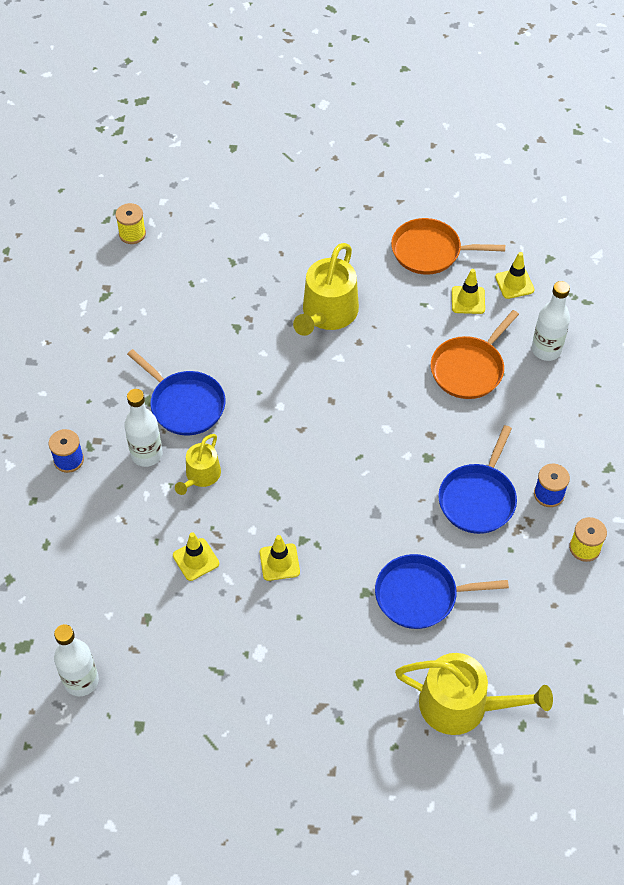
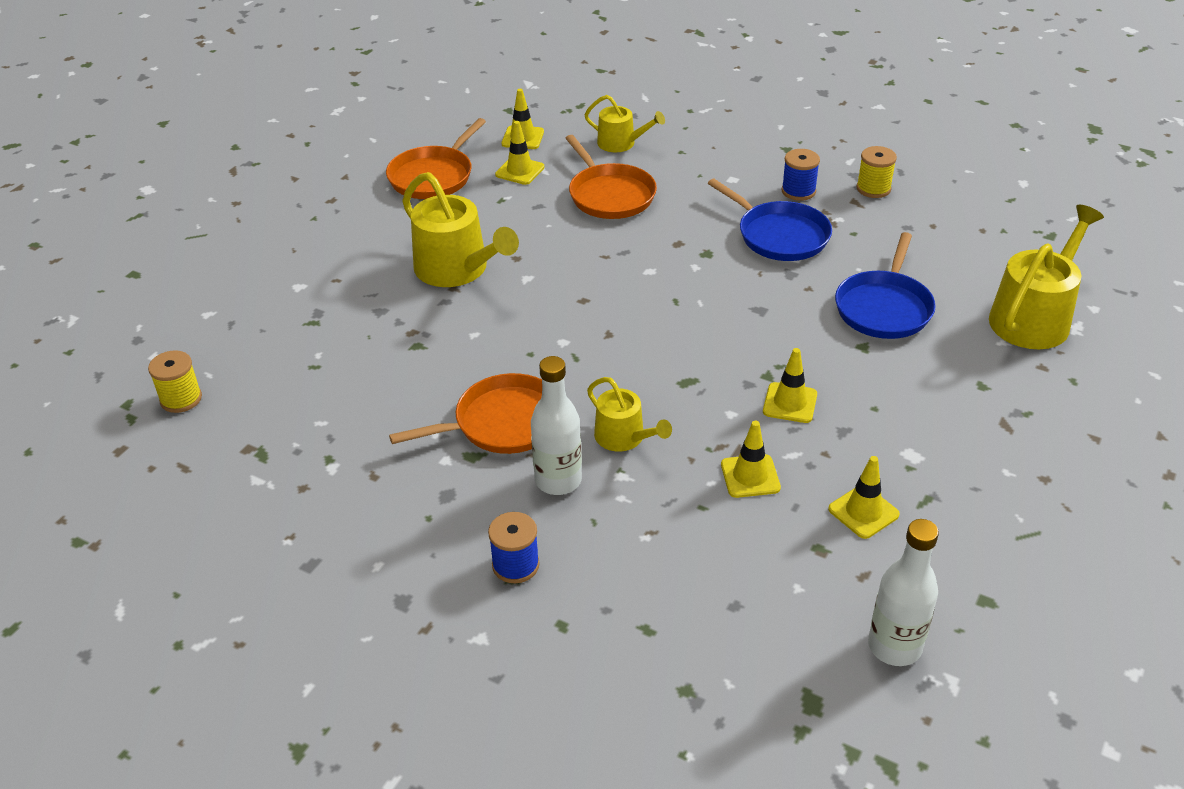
camera: 65 degrees left, 15 degrees down
blue pan [127,349,225,435] -> orange pan [389,373,542,454]
white bottle [532,281,570,361] -> yellow watering can [584,95,665,152]
none -> yellow traffic cone [828,456,900,539]

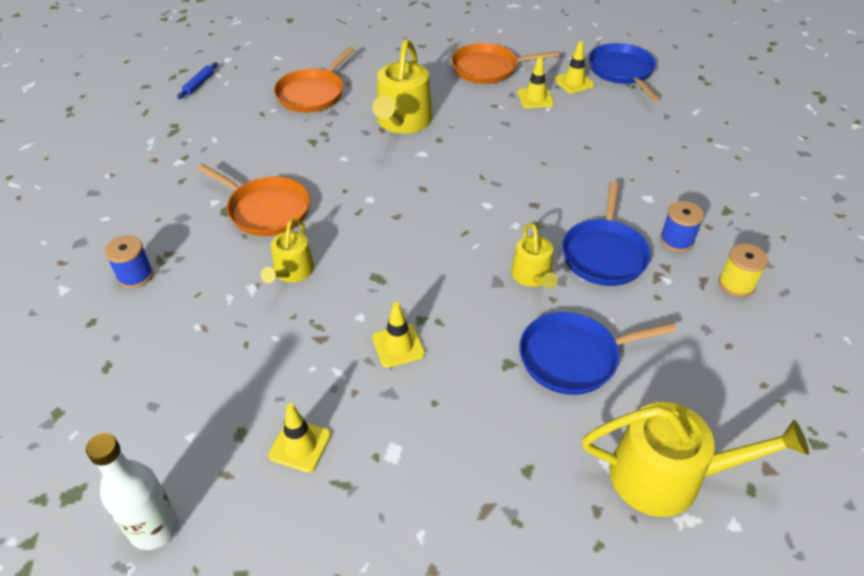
camera: 55 degrees right, 5 degrees up
yellow spool [148,350,202,413] -> blue rolling pin [177,62,218,99]
white bottle [531,356,582,495] -> none
orange pan [565,135,657,219] -> orange pan moved to [274,46,355,113]
yellow watering can [584,95,665,152] -> yellow watering can moved to [511,223,558,289]
yellow traffic cone [721,421,781,498] -> none
none -> blue pan [589,43,659,100]

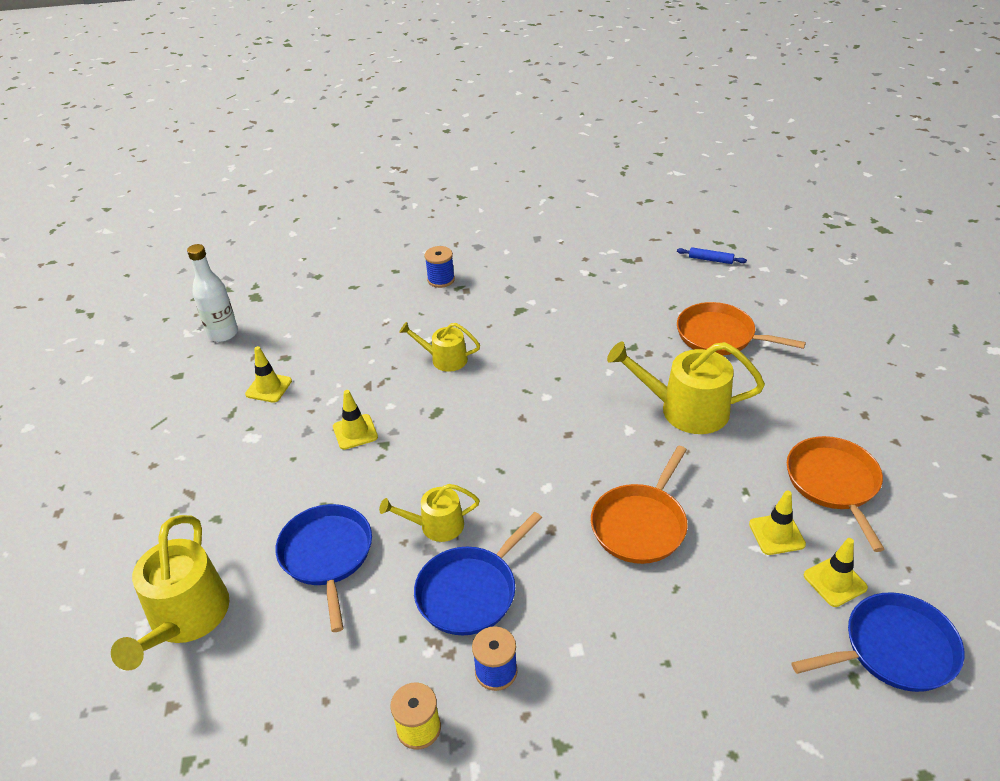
camera: 90 degrees right, 5 degrees down
orange pan [198,164,310,236] -> orange pan moved to [591,445,688,564]
blue pan [562,181,651,286] -> blue pan turned 60 degrees counterclockwise [414,512,542,635]

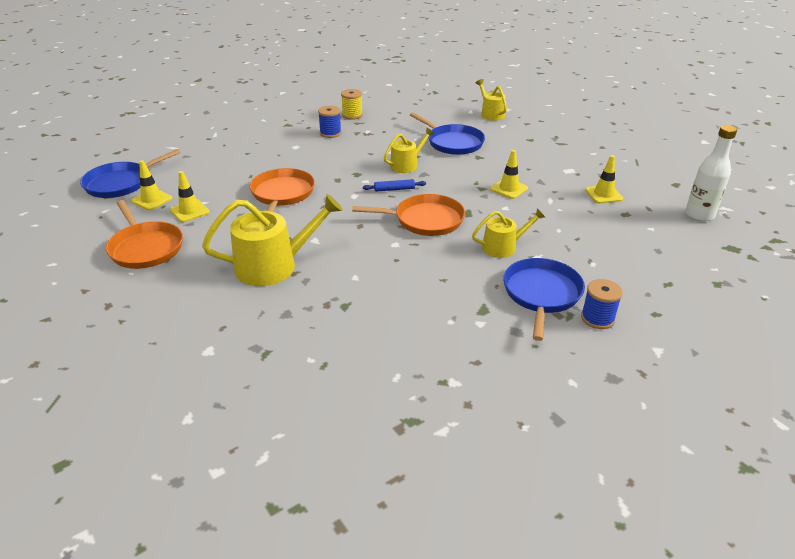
camera: 150 degrees right, 5 degrees down
yellow watering can [111,515,229,671] -> yellow watering can [476,79,507,121], size x0.58
blue pan [414,512,542,635] -> blue pan moved to [503,258,585,341]
blue rolling pin [677,247,747,264] -> blue rolling pin moved to [363,179,426,192]
orange pan [677,302,806,355] -> orange pan moved to [352,194,465,236]

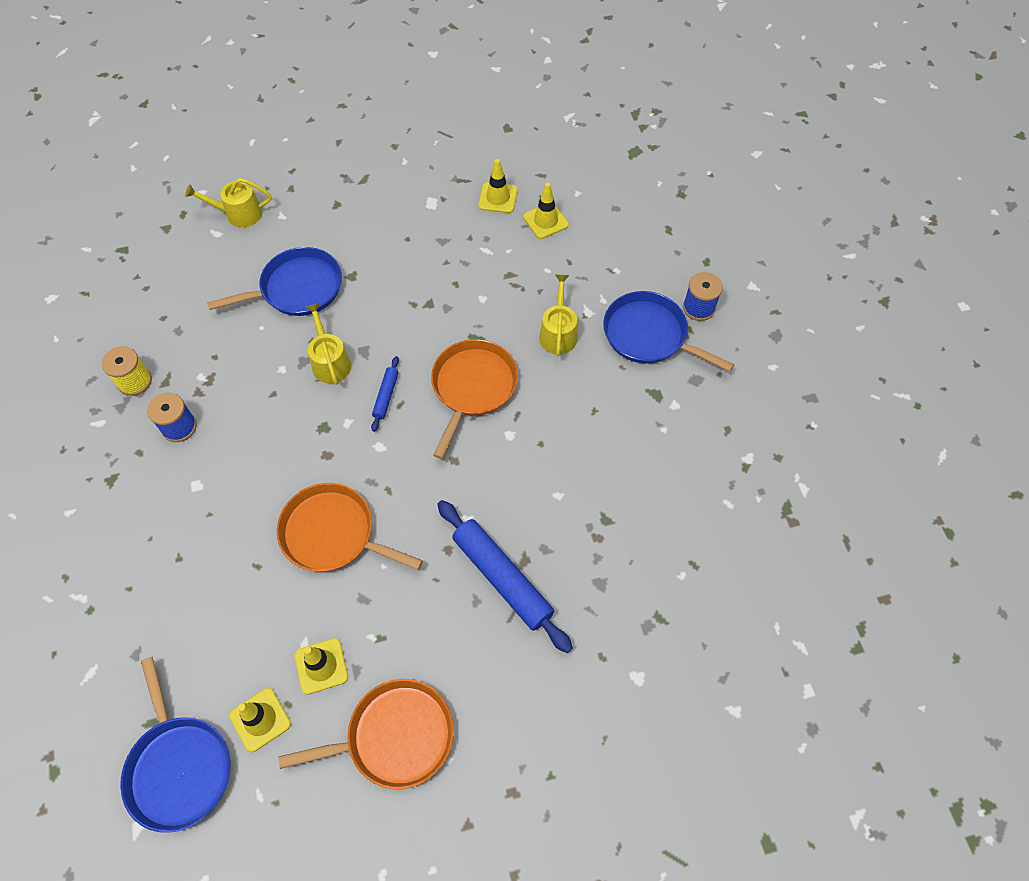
camera: 70 degrees left, 25 degrees up
yellow watering can [202,194,343,286] -> blue rolling pin [437,500,573,653]
yellow traffic cone [490,150,528,199] -> yellow traffic cone moved to [523,183,569,239]
white bottle [685,125,737,222] -> none

